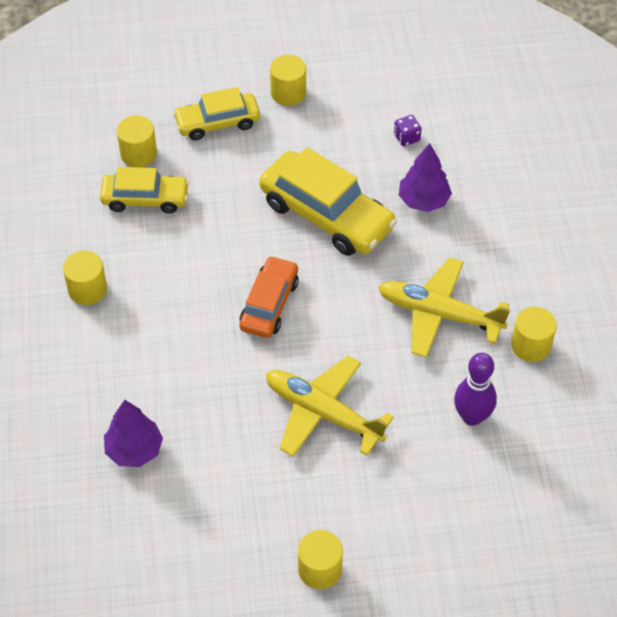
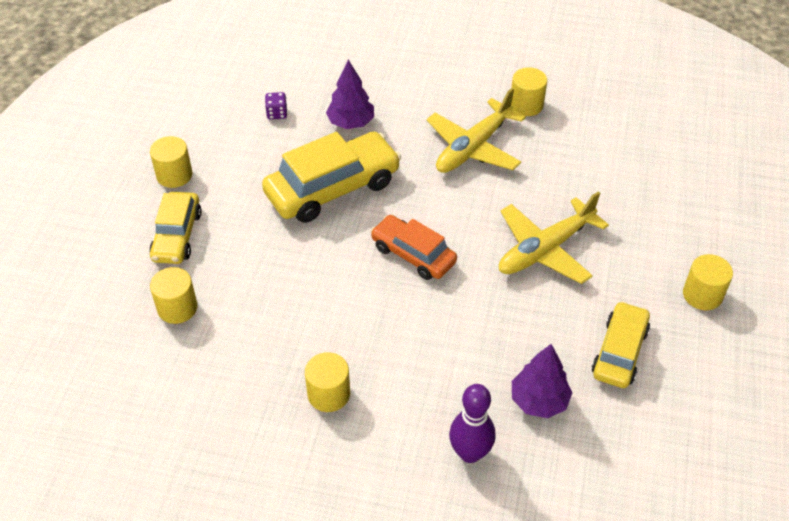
camera: 70 degrees left, 5 degrees down
yellow car [100,167,189,214] -> yellow car moved to [592,301,650,388]
purple bowling pin [454,353,497,426] -> purple bowling pin moved to [449,384,496,463]

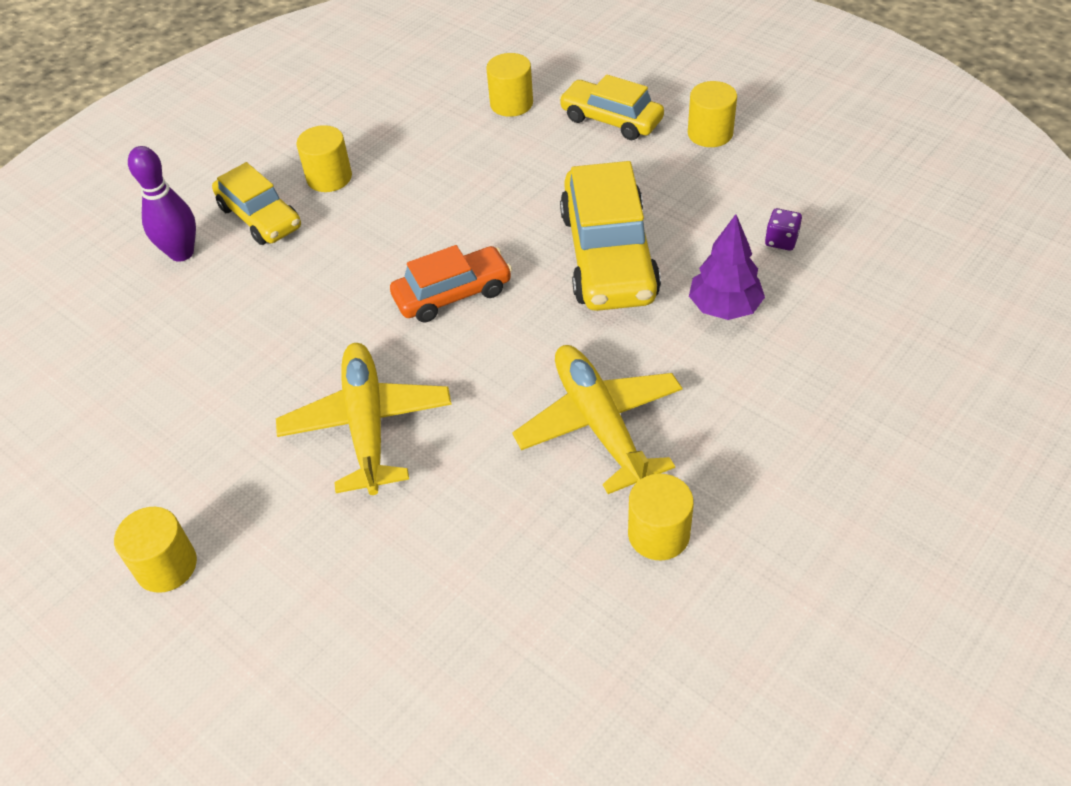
camera: 120 degrees right, 0 degrees up
purple tree [512,344,572,418] -> none
yellow car [592,301,650,388] -> yellow car moved to [212,162,301,245]

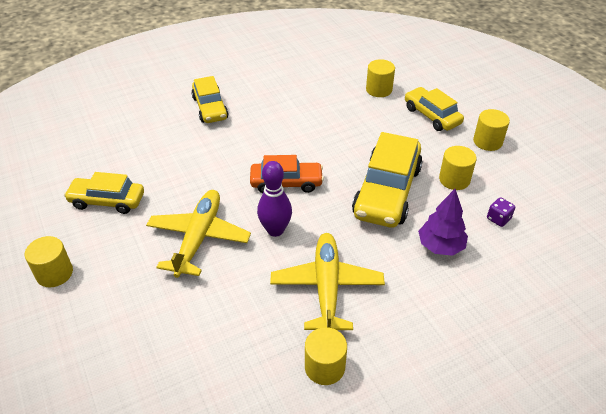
camera: 20 degrees right, 5 degrees down
purple bowling pin [128,146,196,262] -> purple bowling pin moved to [257,161,292,237]
yellow cylinder [296,125,352,192] -> yellow cylinder moved to [439,146,477,190]
none -> yellow car [64,172,144,214]

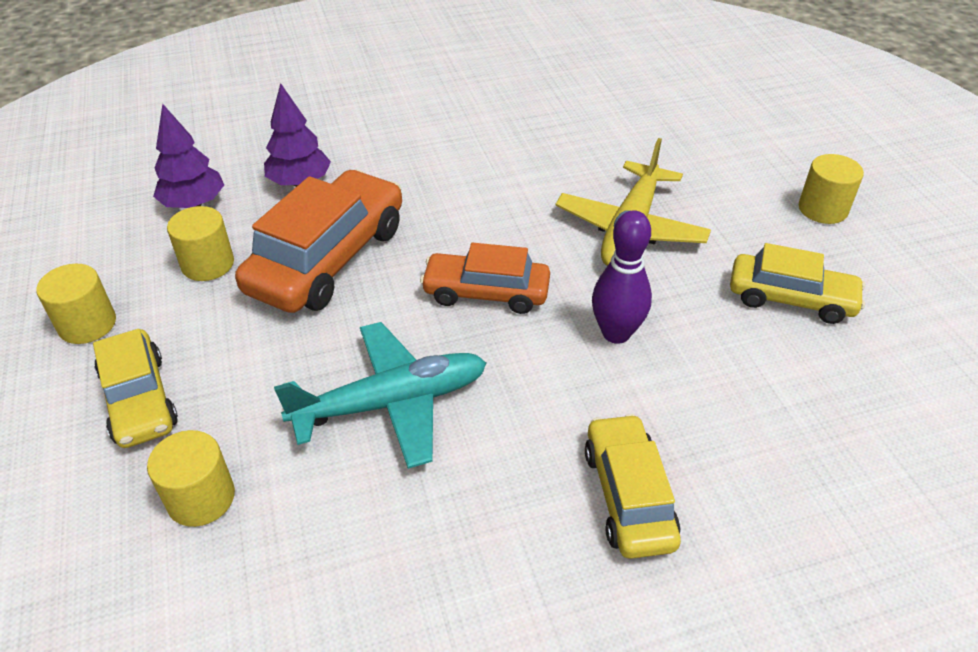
camera: 170 degrees left, 0 degrees up
purple bowling pin [257,161,292,237] -> purple bowling pin moved to [592,210,652,344]
yellow plane [270,233,385,330] -> none
yellow cylinder [305,327,347,385] -> none
yellow car [352,132,423,228] -> orange car [235,169,402,313]
purple dice [487,197,516,227] -> purple tree [153,103,224,208]
none -> turquoise plane [274,322,486,469]

